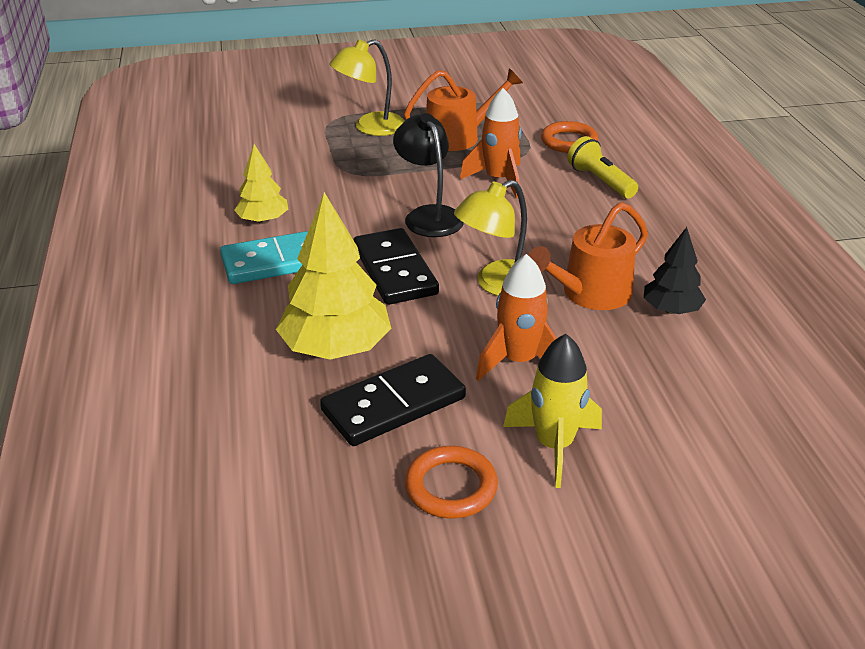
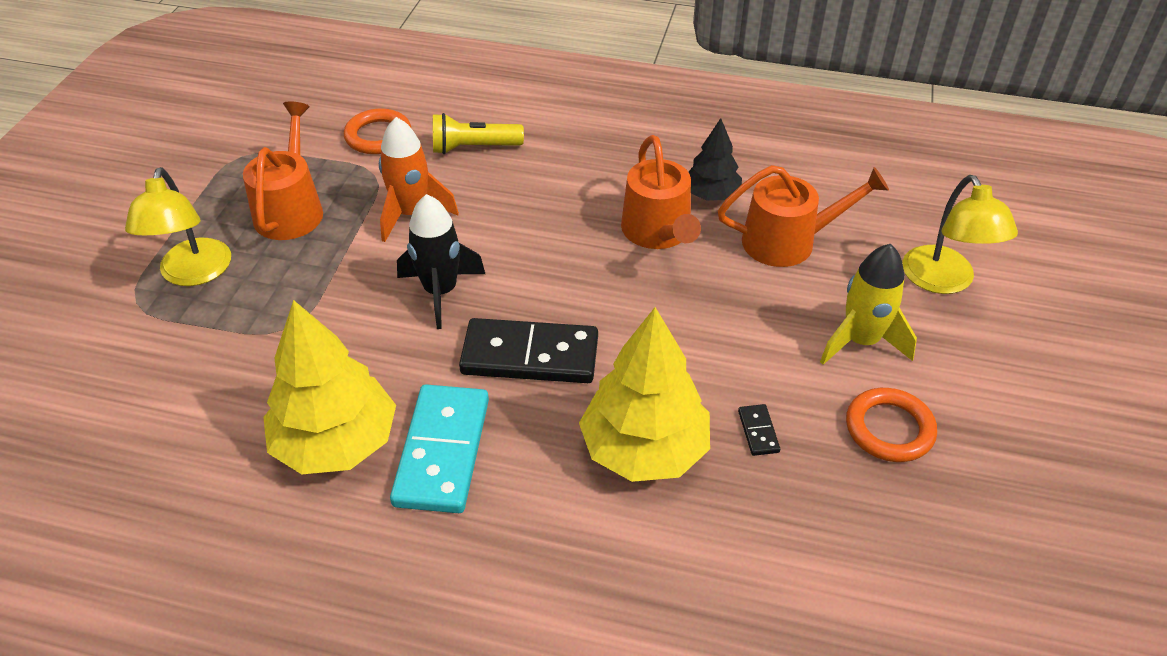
camera: 65 degrees left, 10 degrees up
yellow tree [234,144,288,224] -> yellow tree [263,300,396,474], size x1.74
black domino [320,354,466,446] -> black domino [738,404,780,456], size x0.41
black lamp [393,113,464,237] -> black rocket [397,194,485,329]
yellow lamp [454,180,527,296] -> yellow lamp moved to [902,175,1018,294]
orange rocket [476,254,557,381] -> none
none -> orange watering can [718,165,889,267]

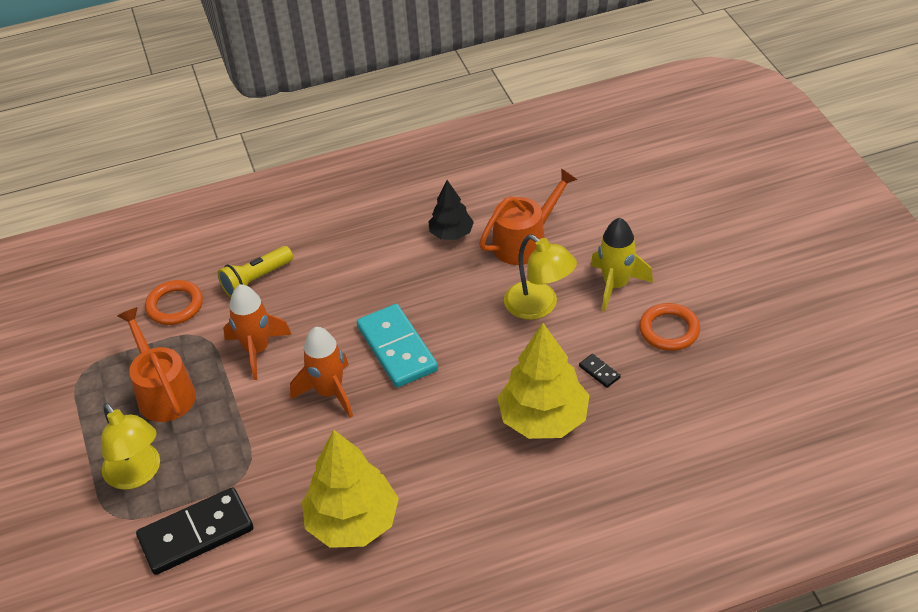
camera: 30 degrees left, 0 degrees up
turquoise domino [390,384,489,513] -> turquoise domino moved to [357,304,438,388]
black rocket [397,194,485,329] -> orange rocket [290,327,353,418]
black domino [459,318,598,383] -> black domino moved to [136,487,254,575]
orange watering can [621,135,701,249] -> none
yellow lamp [902,175,1018,294] -> yellow lamp moved to [504,234,577,320]

